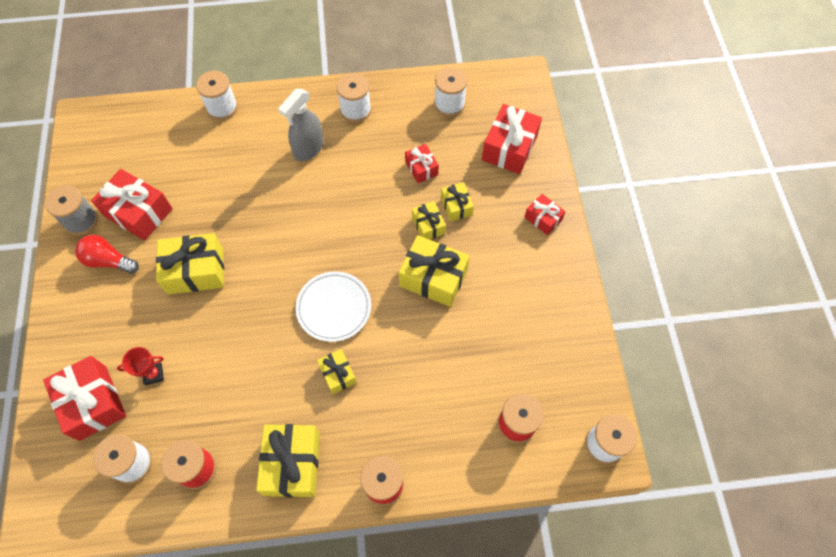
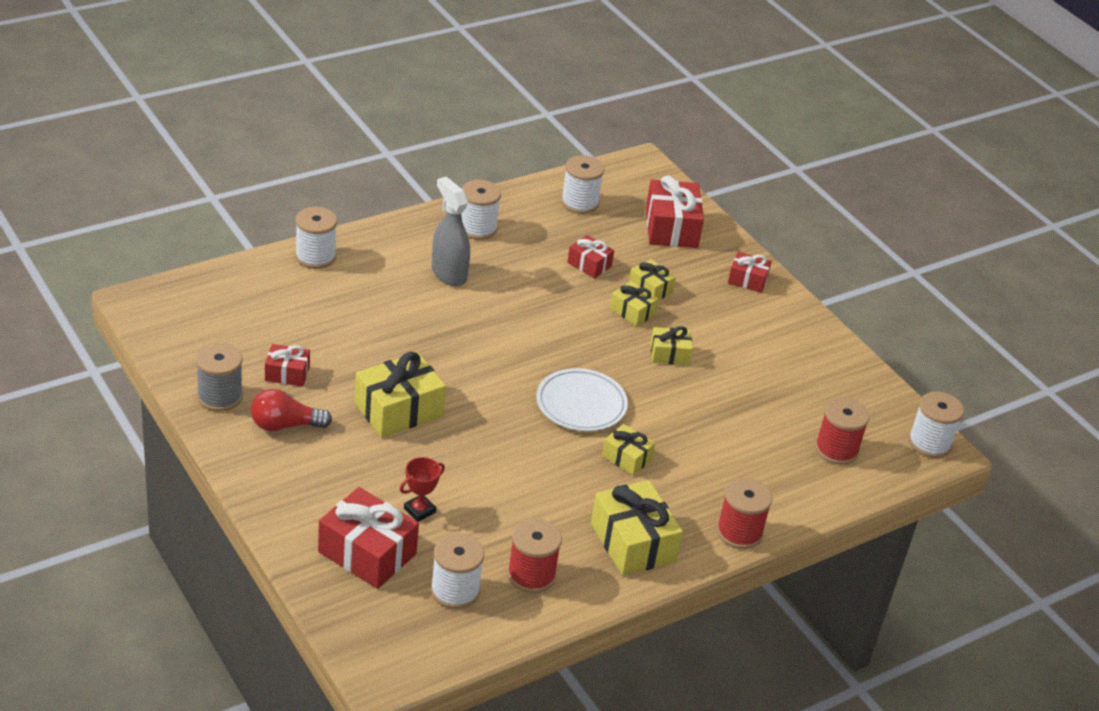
camera: 30 degrees left, 25 degrees down
red gift [91,169,173,241] -> red gift [265,344,310,387], size x0.56
grey spray bottle [278,89,324,161] -> grey spray bottle turned 135 degrees clockwise [432,177,470,286]
yellow gift [399,235,470,307] -> yellow gift [650,326,693,365], size x0.56

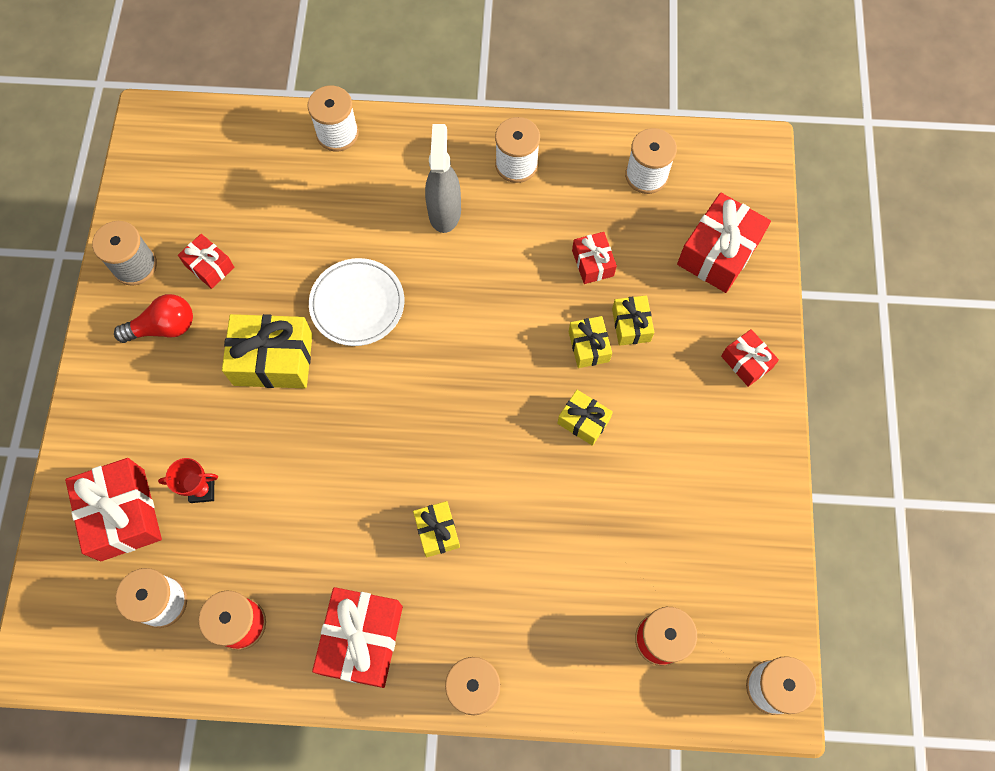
camera: 40 degrees right, 30 degrees up
red light bulb [251,389,332,431] -> red light bulb turned 135 degrees clockwise [114,294,193,343]
white plate [536,368,628,431] -> white plate moved to [309,258,405,346]
yellow gift [591,480,683,576] -> red gift [312,587,403,688]

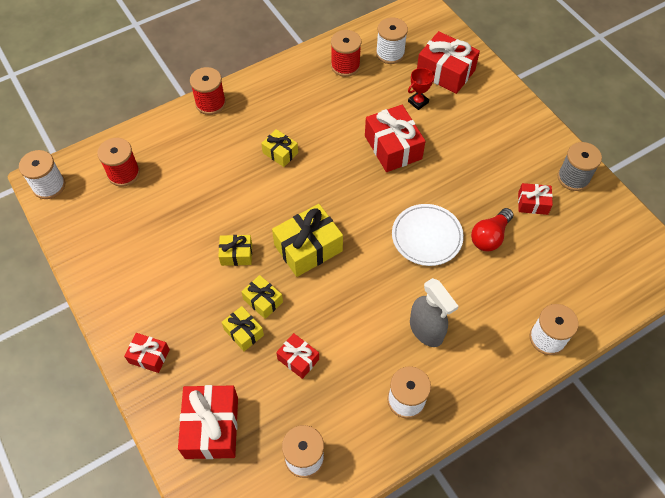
camera: 145 degrees right, 10 degrees down
red light bulb [114,294,193,343] -> red light bulb moved to [471,208,513,251]
yellow gift [222,314,313,388] -> yellow gift moved to [272,204,343,277]
red gift [312,587,403,688] -> red gift moved to [365,105,426,172]

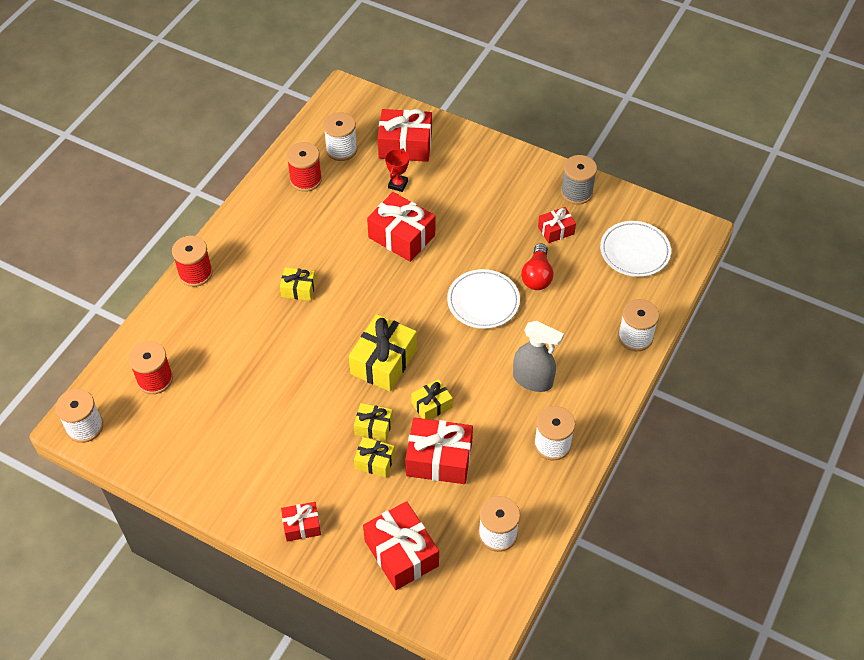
camera: 30 degrees left, 5 degrees down
yellow gift [218,235,252,266] -> yellow gift moved to [411,379,453,419]
red gift [276,333,319,379] -> red gift [405,417,473,484], size x1.79
none -> white plate [600,221,671,277]

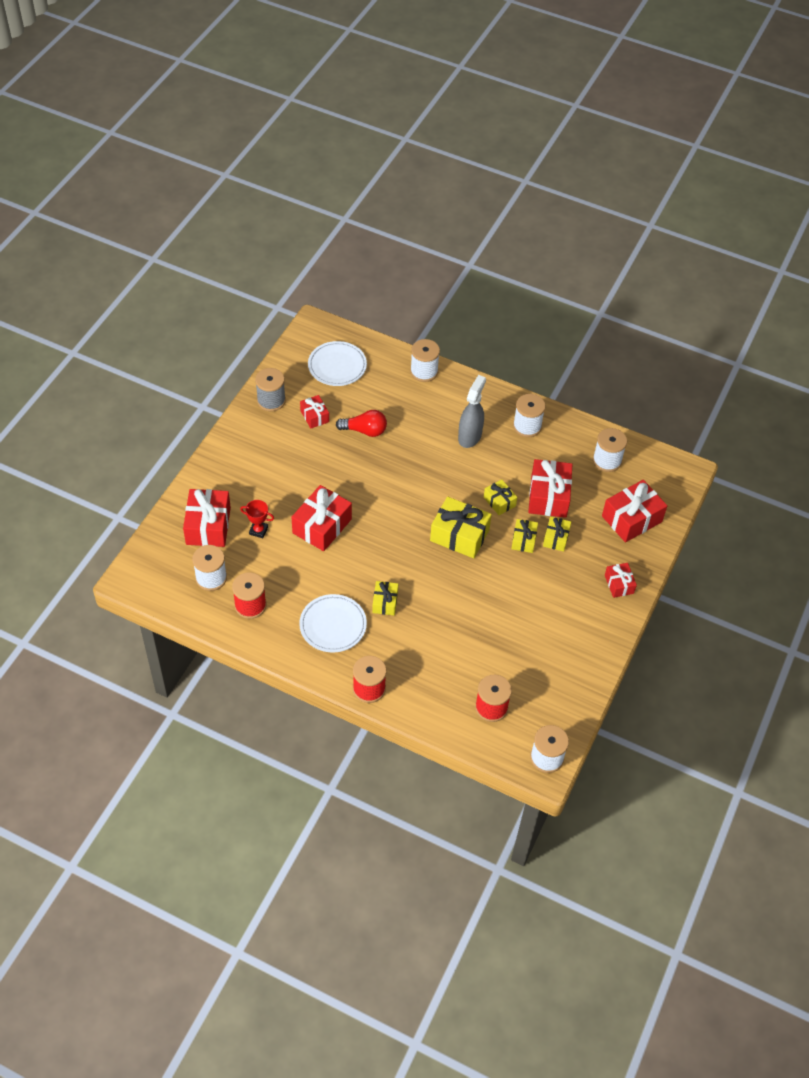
camera: 95 degrees left, 0 degrees up
white plate [447,269,520,329] -> white plate moved to [299,594,367,653]

